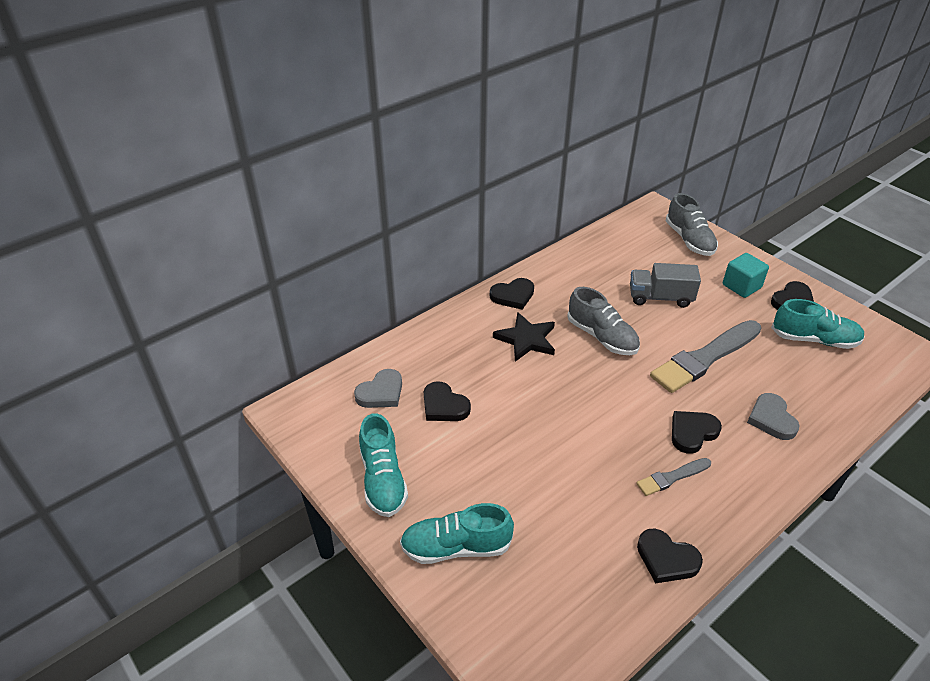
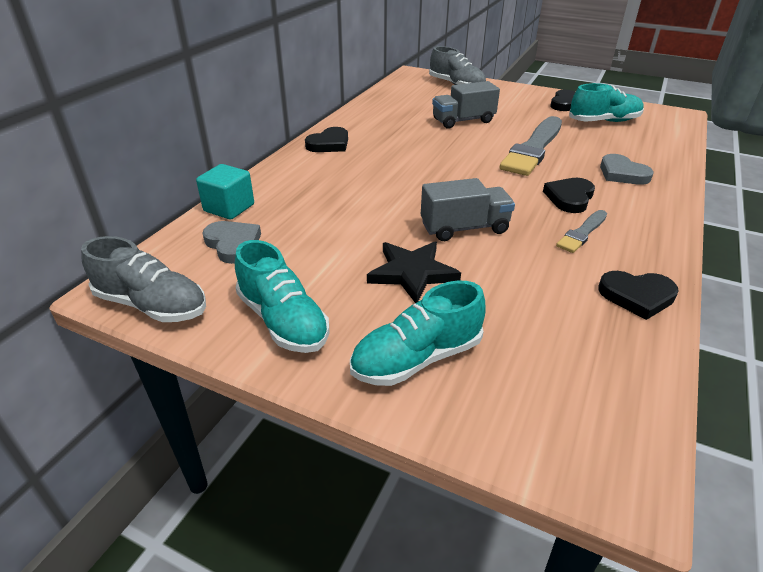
camera: 25 degrees left, 5 degrees down
grey heart [354,369,402,408] -> grey heart turned 60 degrees counterclockwise [202,221,261,264]
black heart [424,381,471,421] -> none
black star [493,312,555,362] -> black star moved to [367,242,461,303]
grey shoe [567,287,640,355] -> grey shoe moved to [81,236,206,322]
turquoise cube [723,253,769,298] -> turquoise cube moved to [196,164,254,220]
none -> grey truck [421,178,515,241]

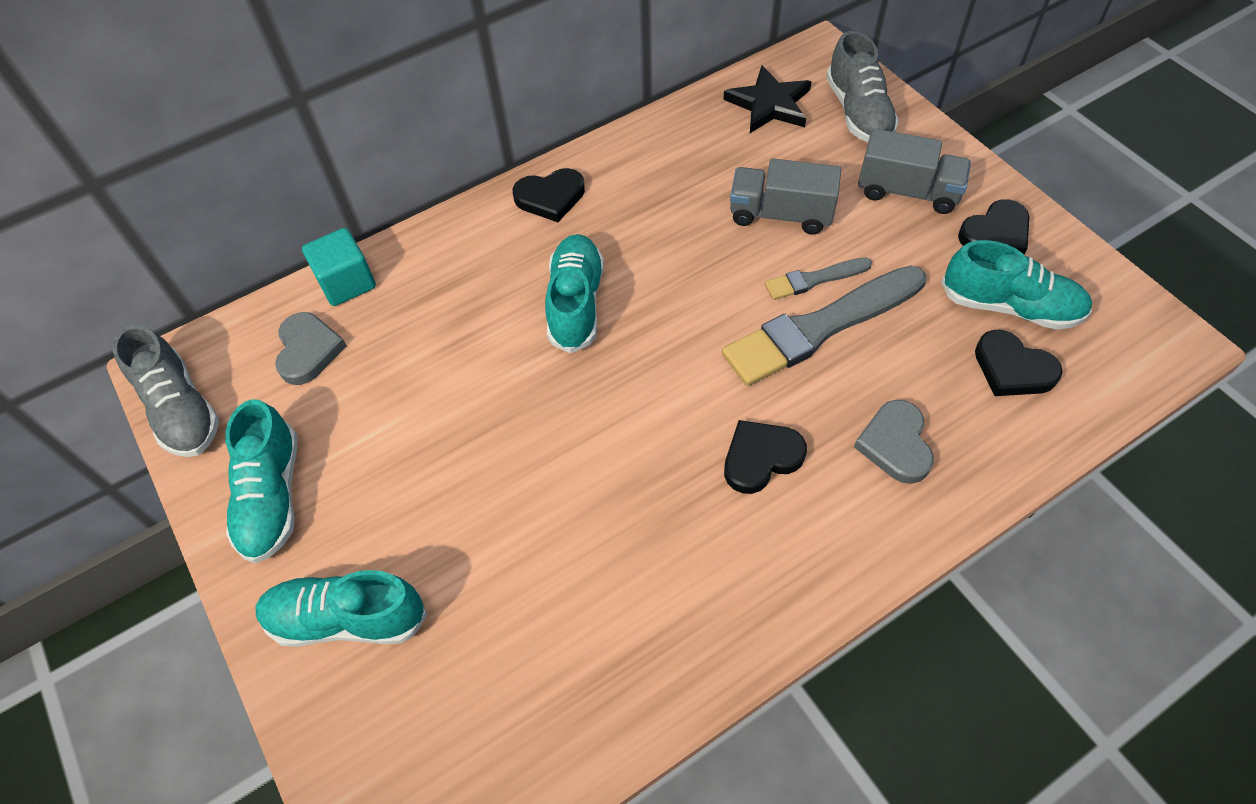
camera: 35 degrees right, 20 degrees up
black star [367,242,461,303] -> black star moved to [723,66,812,133]
grey truck [421,178,515,241] -> grey truck moved to [858,128,971,214]
grey brush [556,210,607,253] -> grey brush moved to [765,257,872,300]
black heart [598,271,679,320] -> black heart moved to [975,330,1063,396]
none -> turquoise shoe [545,234,604,353]

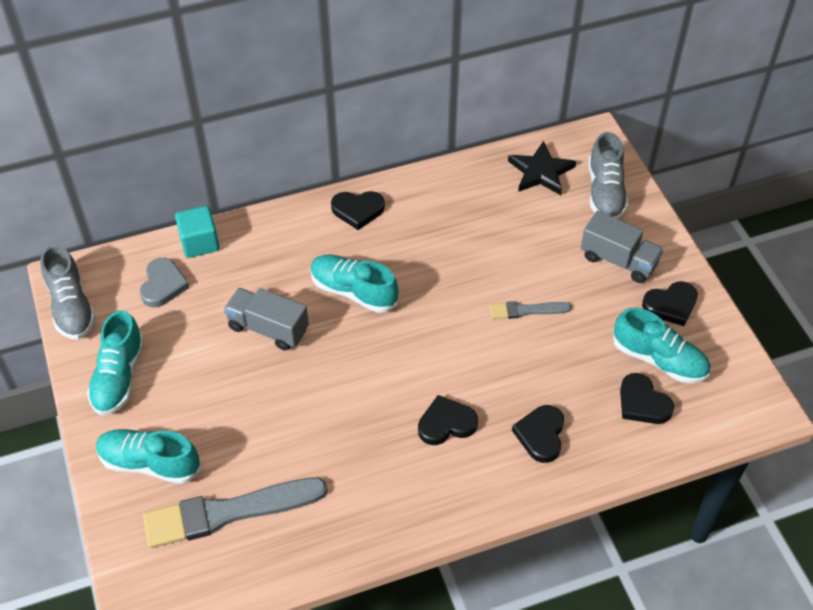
camera: 10 degrees right, 5 degrees down
turquoise shoe [545,234,604,353] -> turquoise shoe turned 75 degrees counterclockwise [310,255,399,313]
grey brush [722,266,926,386] -> grey brush moved to [143,477,327,548]
grey truck [730,159,841,235] -> grey truck moved to [224,288,309,351]
grey heart [854,400,934,484] -> black heart [512,405,564,463]

